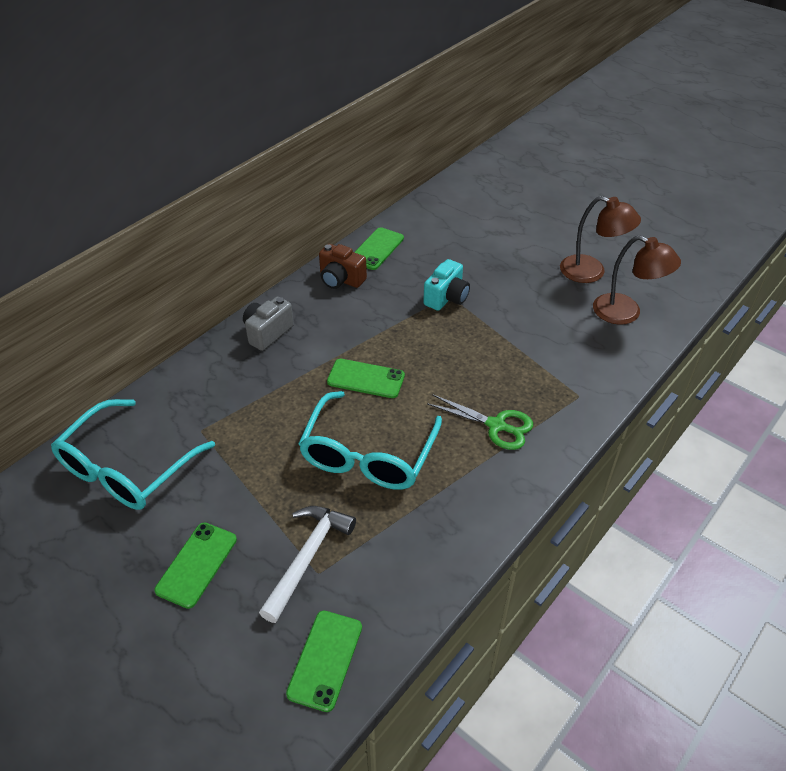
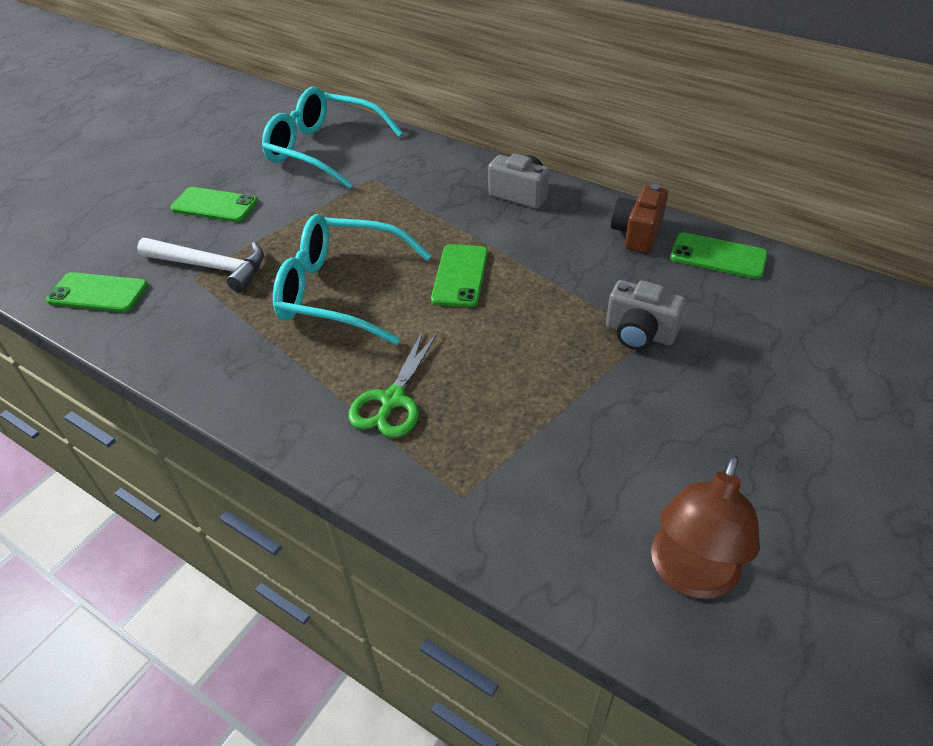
camera: 85 degrees right, 0 degrees up
turquoise camera [423,259,470,311] -> grey camera [606,280,686,350]
brown lamp [560,196,641,283] -> none

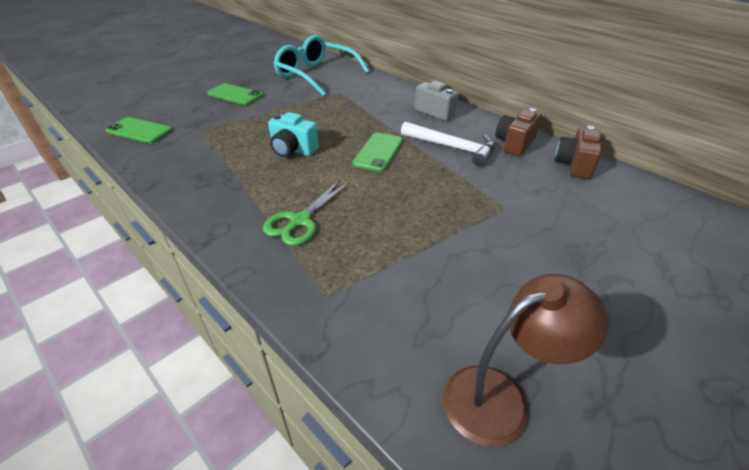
camera: 10 degrees right, 5 degrees down
white hammer [137,238,264,292] -> white hammer moved to [401,122,495,166]
turquoise glasses [273,214,432,345] -> turquoise camera [268,112,319,157]
grey camera [606,280,686,350] -> none
brown lamp [651,455,760,599] -> brown lamp turned 150 degrees counterclockwise [443,274,609,447]
green phone [670,232,768,279] -> brown camera [555,126,602,179]

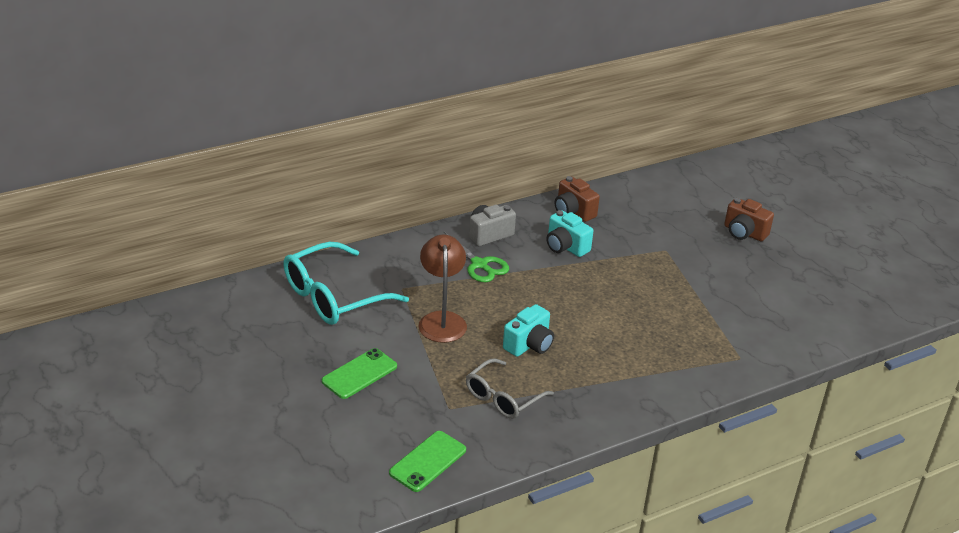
camera: 75 degrees left, 5 degrees down
green scissors [263,180,350,246] -> green scissors moved to [444,232,509,282]
green phone [352,133,403,172] -> none
white hammer [401,122,495,166] -> turquoise camera [546,210,593,257]
brown lamp [443,274,609,447] -> brown lamp moved to [419,235,467,343]
brown camera [555,126,602,179] -> brown camera moved to [724,198,774,241]
none -> grey glasses [466,358,554,419]

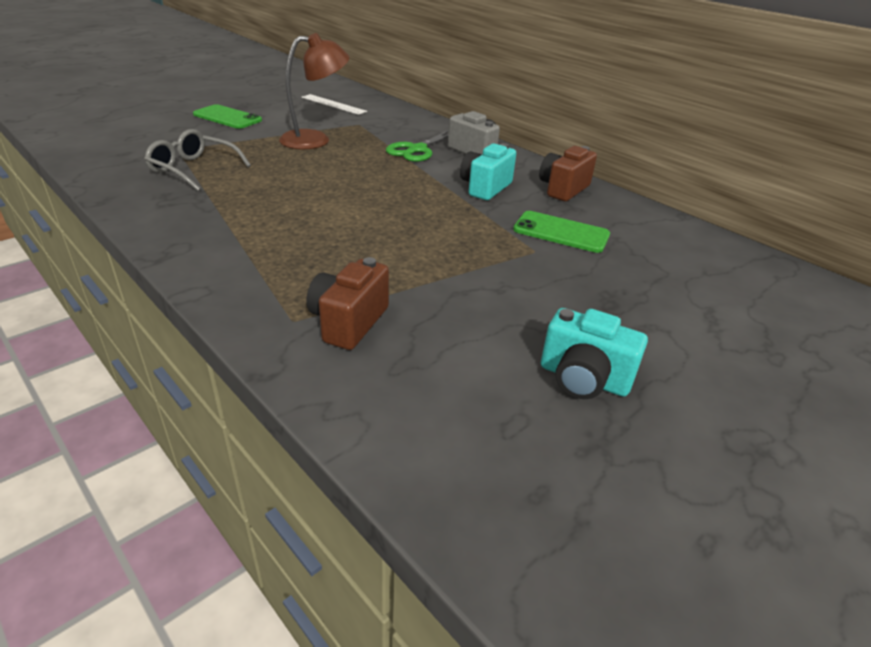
camera: 75 degrees right, 0 degrees up
turquoise glasses [283,242,409,325] -> white ruler [301,94,367,115]
green phone [389,431,466,492] -> green phone moved to [513,211,610,253]
turquoise camera [503,304,554,357] -> turquoise camera moved to [541,308,648,399]
brown camera [724,198,774,241] -> brown camera moved to [306,257,389,350]

